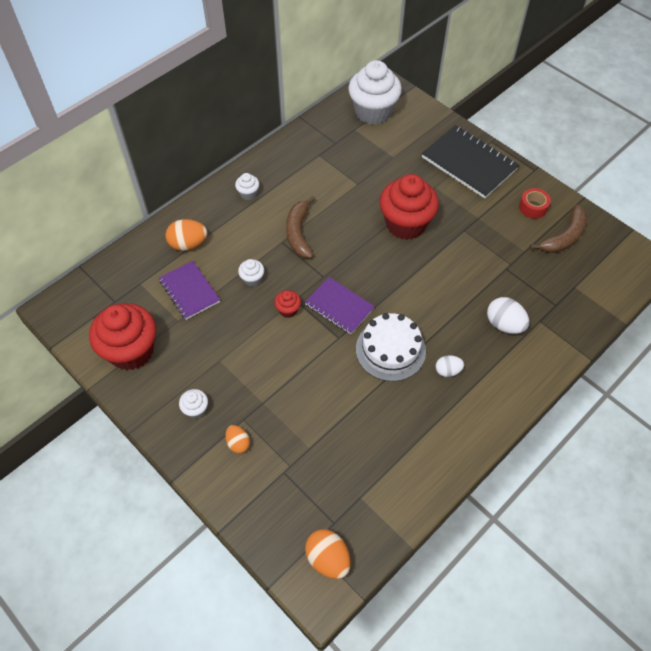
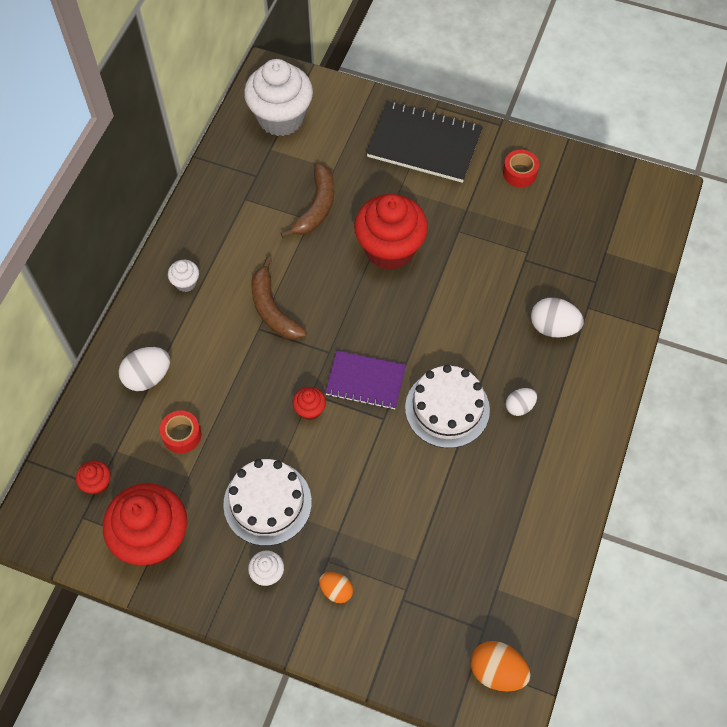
camera: 25 degrees left, 5 degrees up
purple notebook [159,261,220,320] -> red tape [160,410,201,453]
orange egg [165,219,207,251] -> white egg [119,347,170,391]
white cupcake [238,259,264,286] -> none
brown banana [530,204,587,253] -> brown banana moved to [281,163,334,238]
none -> red cupcake [76,460,110,494]
none -> white cake [223,459,312,546]

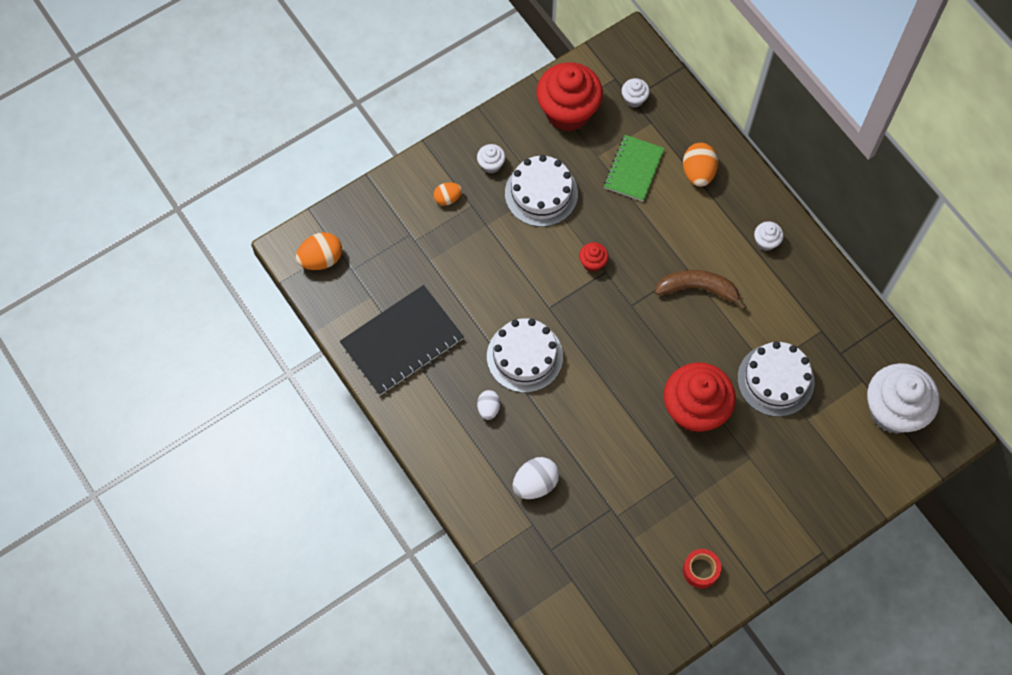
camera: 125 degrees right, 5 degrees up
red cupcake [76,460,110,494] -> white cupcake [622,78,650,107]
white egg [119,347,170,391] -> orange egg [683,143,718,187]
red tape [160,410,201,453] -> green notebook [604,135,665,202]
brown banana [281,163,334,238] -> white cake [737,341,815,417]
purple notebook [325,350,406,410] -> none
black notebook [366,101,483,183] -> black notebook moved to [340,285,464,395]

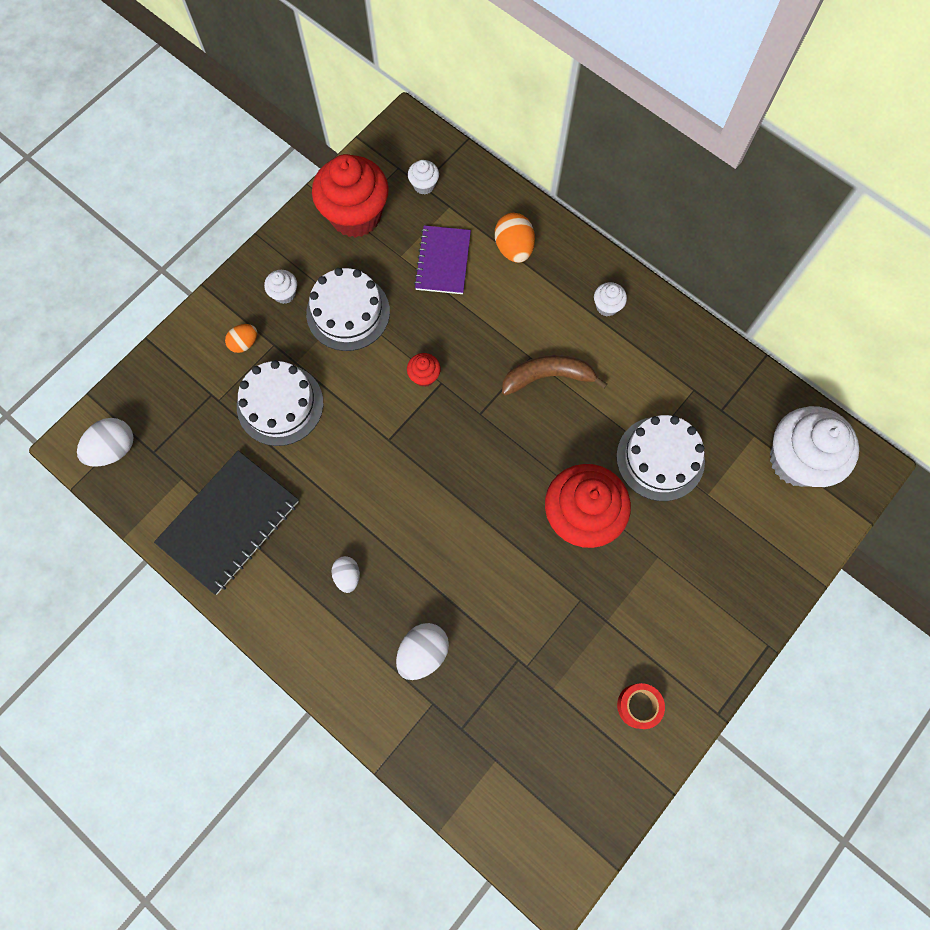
camera: 15 degrees left, 5 degrees up
orange egg [296,232,342,270] -> white egg [77,418,134,467]
white cake [487,318,563,393] -> white cake moved to [237,360,323,446]
green notebook [604,135,665,202] -> purple notebook [414,225,471,294]

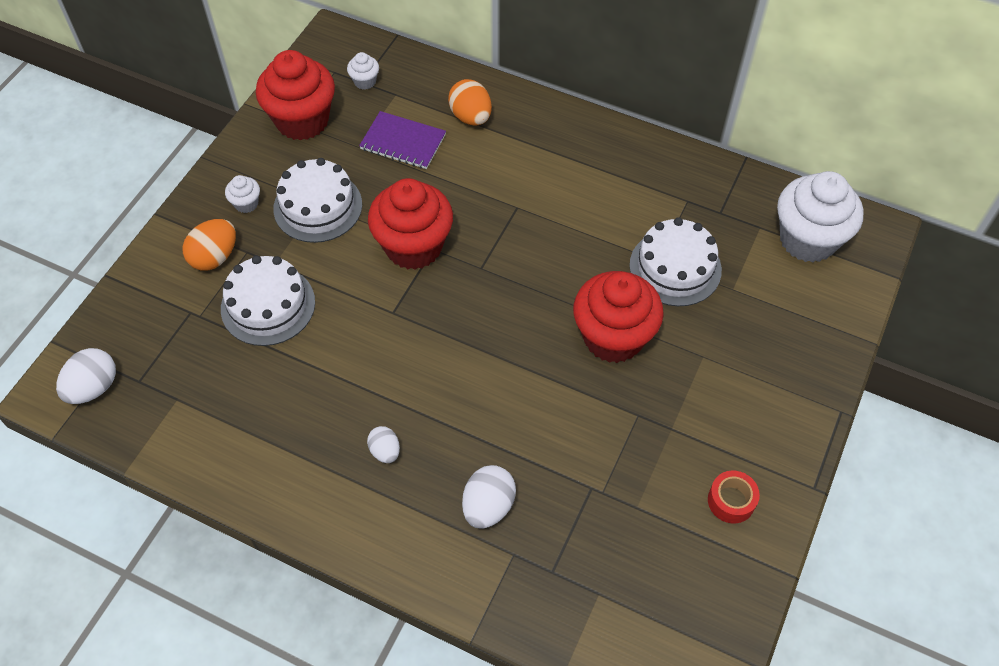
camera: 15 degrees left, 15 degrees down
black notebook [154,451,299,595] -> none
orange egg [225,324,257,353] -> orange egg [182,219,236,271], size x1.60
red cupcake [407,353,441,387] -> red cupcake [368,178,453,270], size x2.33
purple notebook [414,225,471,294] -> purple notebook turned 60 degrees counterclockwise [359,111,446,169]
brown banana [502,355,607,396] -> none
white cupcake [594,282,627,317] -> none

